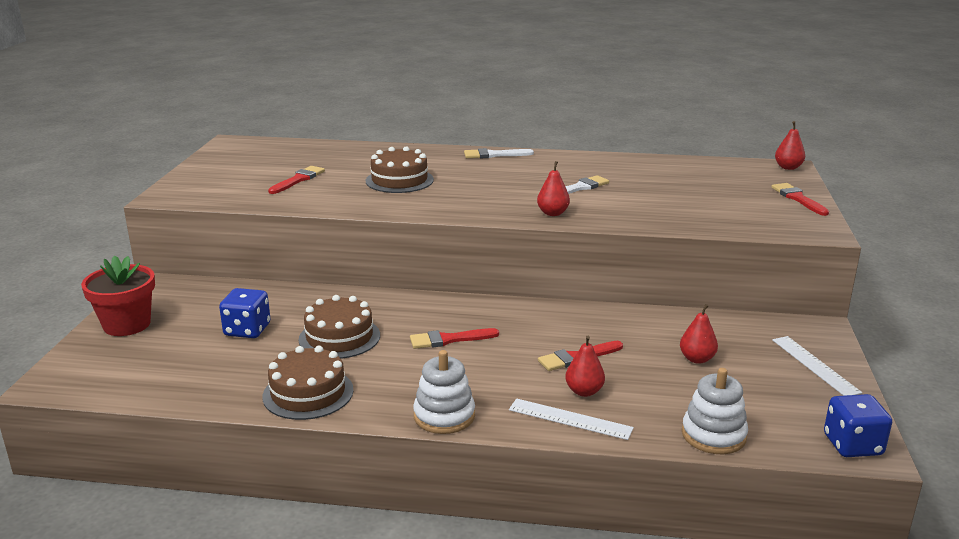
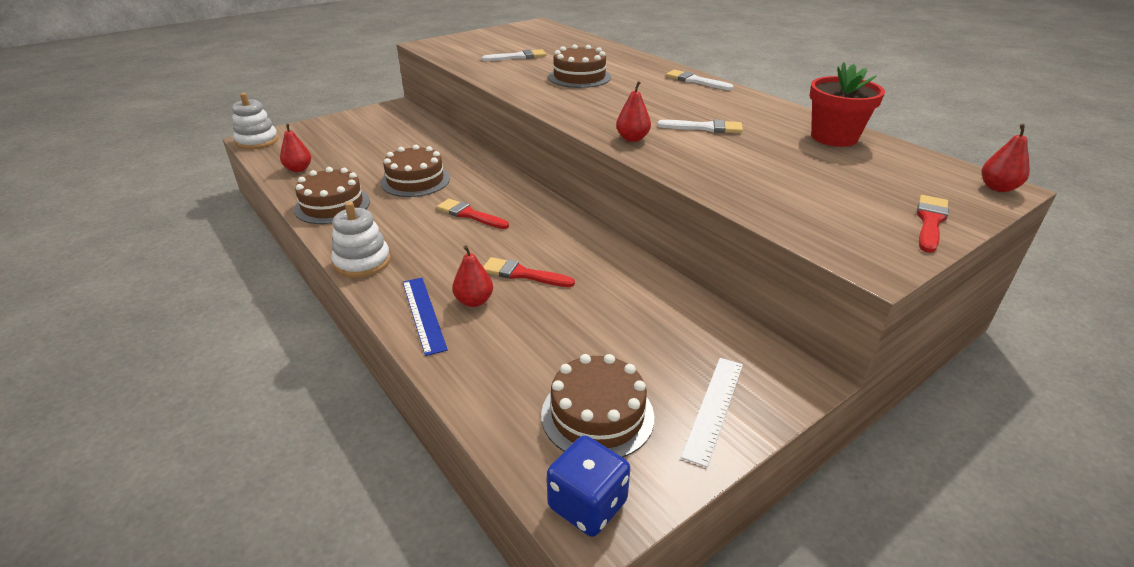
camera: 45 degrees right, 10 degrees up
red flower pot [81,255,155,336] -> red flower pot moved to [810,62,885,147]
blue dice [219,288,270,338] -> none
red brush [268,166,325,194] -> white brush [482,49,546,61]
white ruler [509,398,634,440] -> blue ruler [403,278,448,356]
red pear [680,304,718,364] -> red pear moved to [280,123,311,172]
white stacking toy [682,368,748,454] -> white stacking toy moved to [232,93,279,149]
none -> brown cake [541,354,654,457]

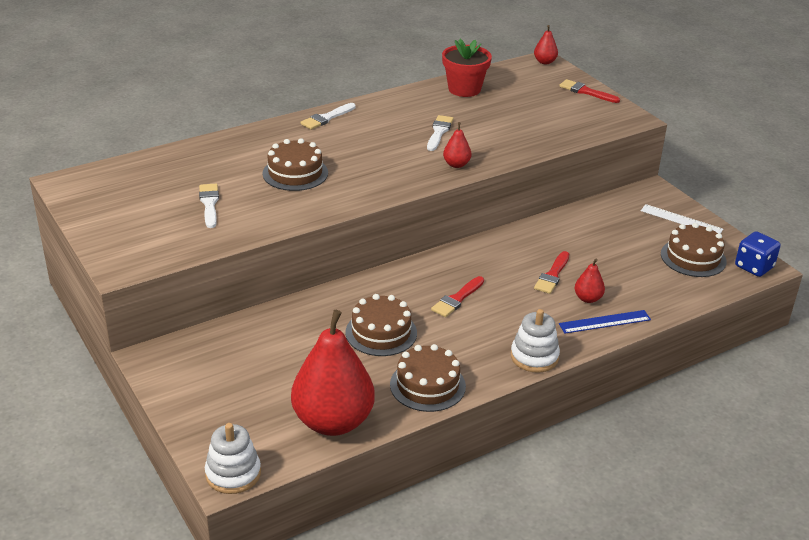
camera: 85 degrees left, 0 degrees up
red pear [280,123,311,172] -> red pear [291,310,375,436], size x2.37

